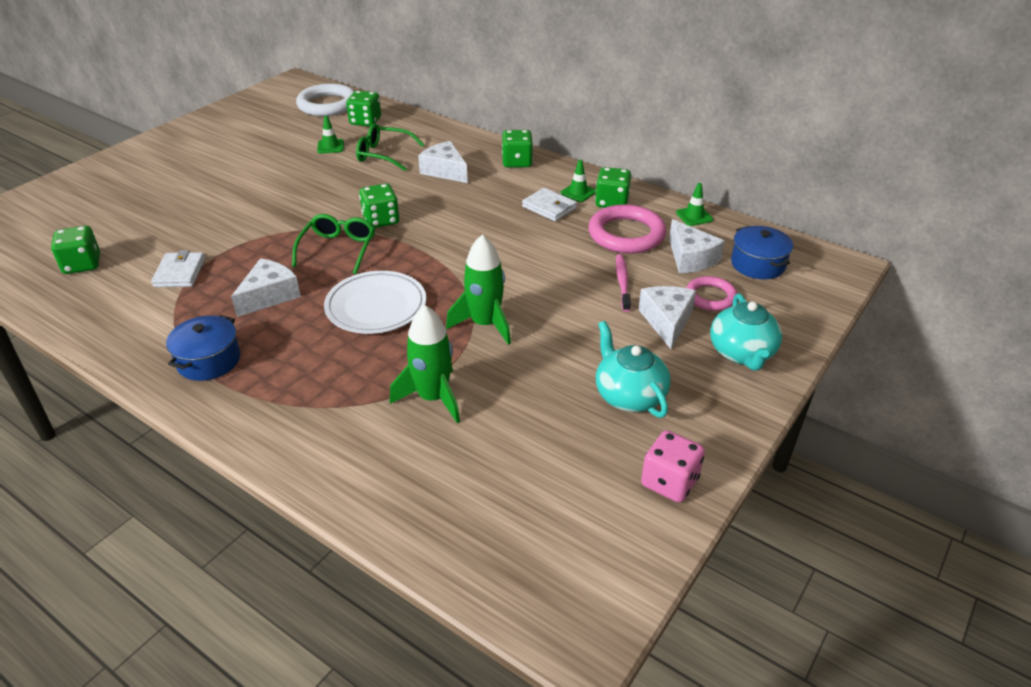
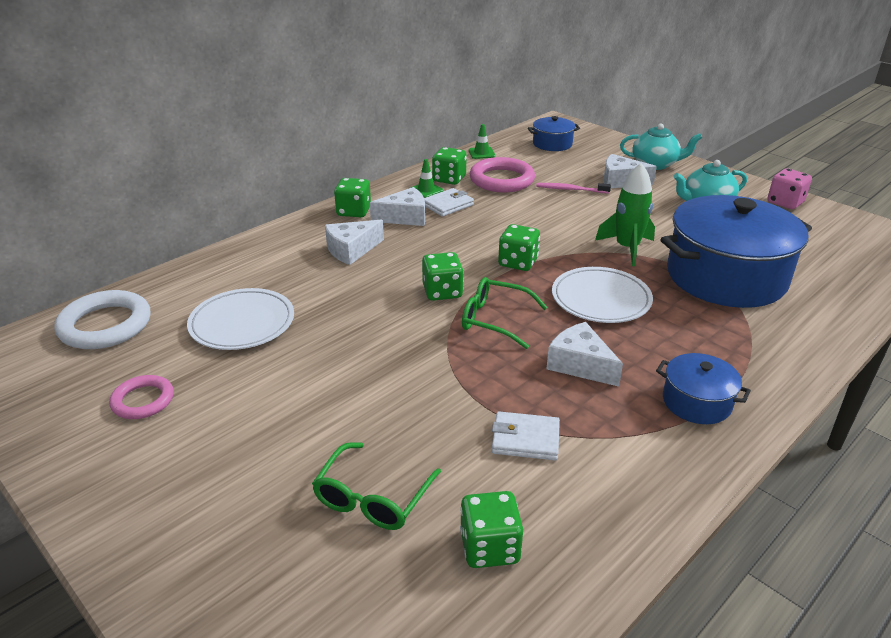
camera: 80 degrees left, 5 degrees down
green traffic cone [317,116,344,153] -> white plate [187,288,294,350]
green dice [346,91,381,126] -> green dice moved to [498,224,540,271]
green glasses [356,124,424,171] -> green glasses moved to [312,442,441,530]
green rocket [390,305,460,423] -> blue pot [661,195,812,308]
white cheese [669,219,725,273] -> white cheese moved to [370,187,425,226]
pink ring [686,276,737,311] -> pink ring moved to [109,375,174,419]

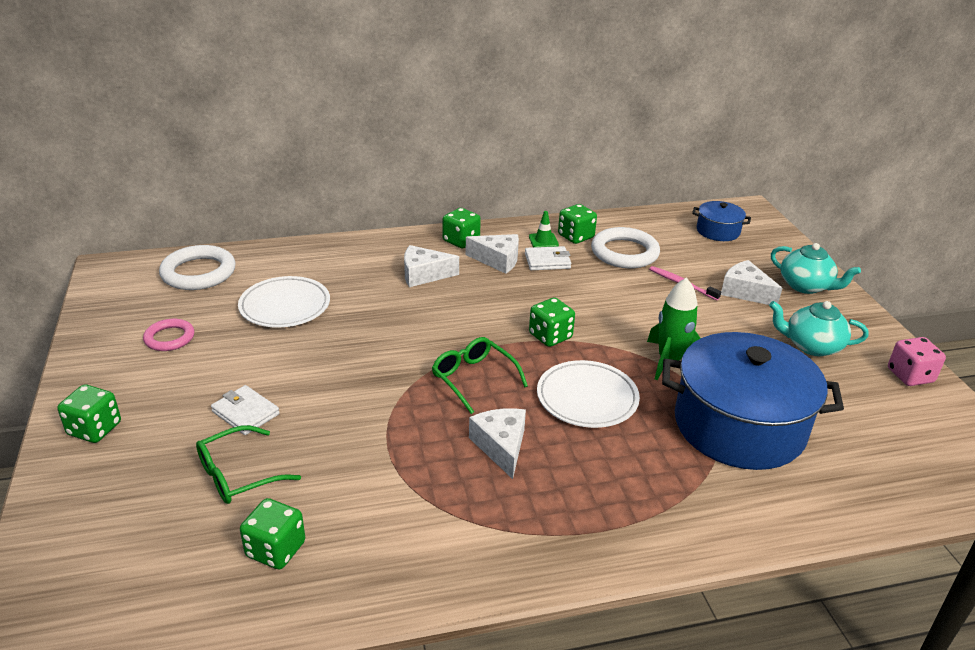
camera: 30 degrees right, 0 degrees up
green dice [422,252,464,301] -> green dice moved to [57,385,121,443]
green traffic cone [469,124,495,159] -> none
pink ring [470,157,535,192] -> white ring [591,227,660,268]
white wallet [492,411,560,460] -> white wallet moved to [211,385,280,435]
blue pot [656,353,751,424] -> none

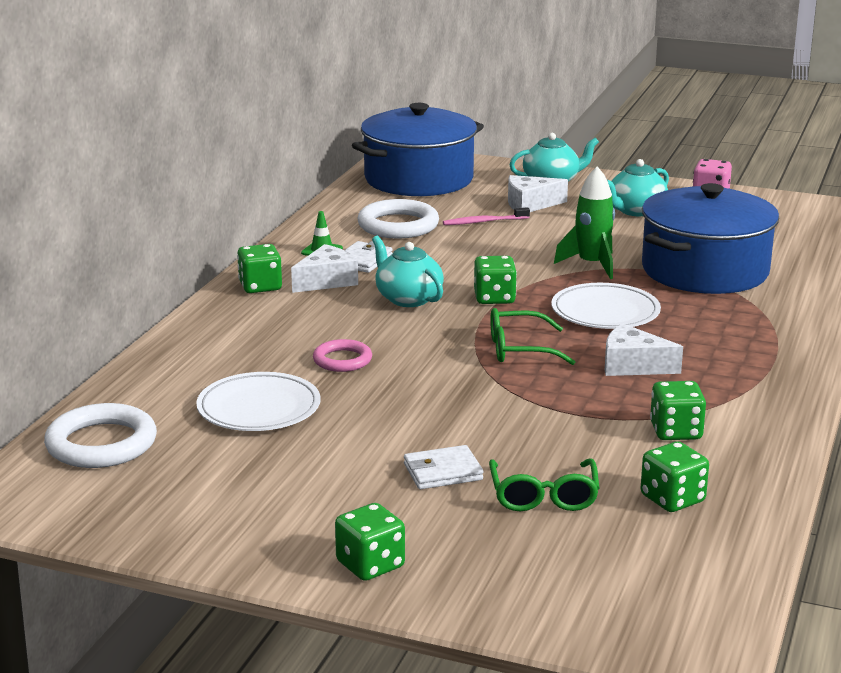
camera: 55 degrees left, 10 degrees down
pink ring [143,319,194,351] -> pink ring moved to [313,339,372,372]
white cheese [404,245,459,287] -> none
green dice [558,204,597,244] -> green dice moved to [650,381,706,440]
blue pot [692,201,751,241] -> blue pot [352,103,484,196], size x2.17
none -> turquoise teapot [372,236,444,307]

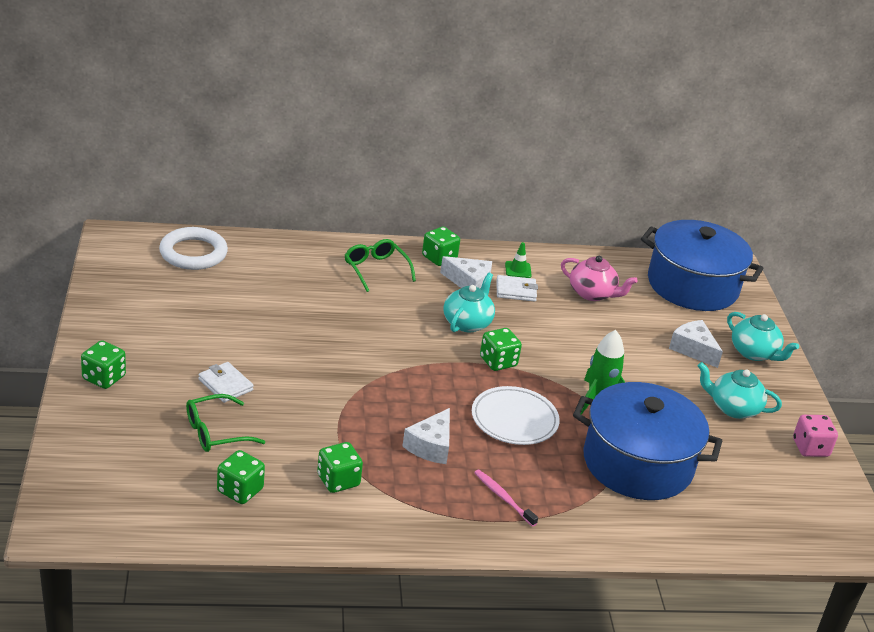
camera: 60 degrees right, 10 degrees up
white plate [196,372,320,431] -> none
pink ring [313,339,372,372] -> none
white ring [358,199,439,239] -> pink teapot [561,256,638,301]
pink toothbrush [443,207,530,225] -> pink toothbrush moved to [474,470,538,527]
green glasses [490,308,575,365] -> green glasses moved to [345,239,416,292]
white cheese [605,324,683,376] -> white cheese turned 150 degrees counterclockwise [402,408,450,464]

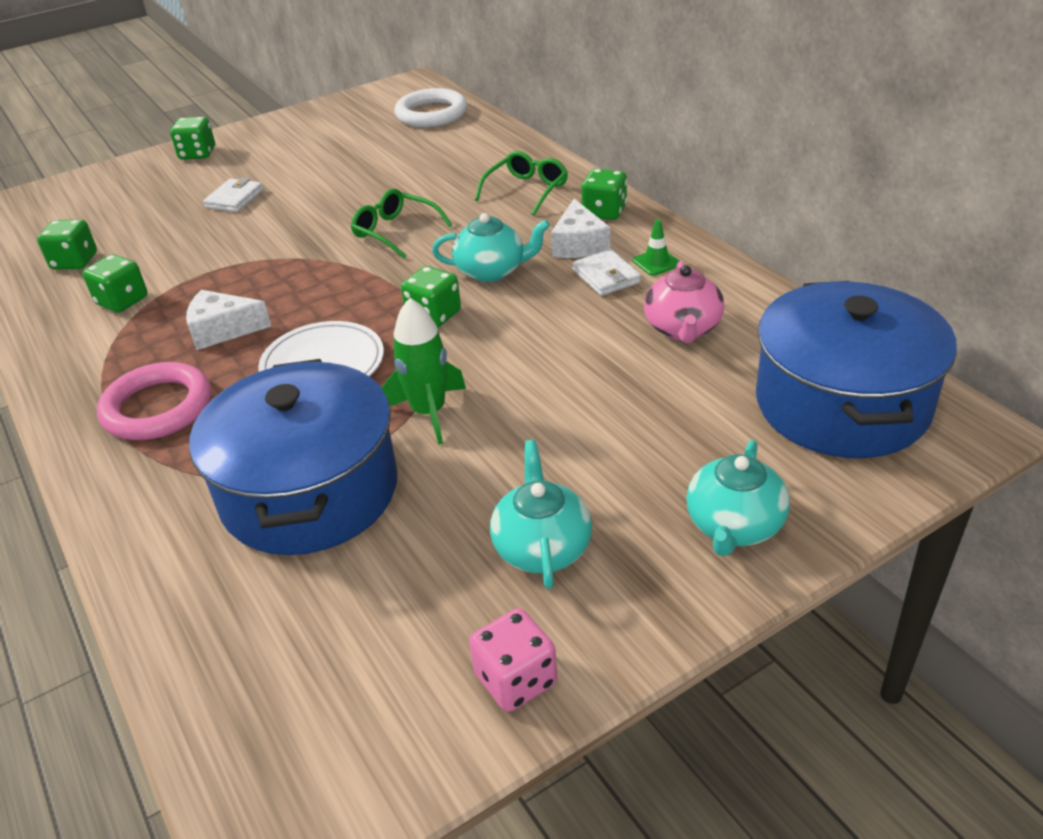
camera: 70 degrees right, 5 degrees up
green glasses [186,394,265,452] -> green glasses moved to [351,189,452,258]
pink toothbrush [474,470,538,527] -> pink ring [97,362,211,440]
white cheese [669,320,723,368] -> none

